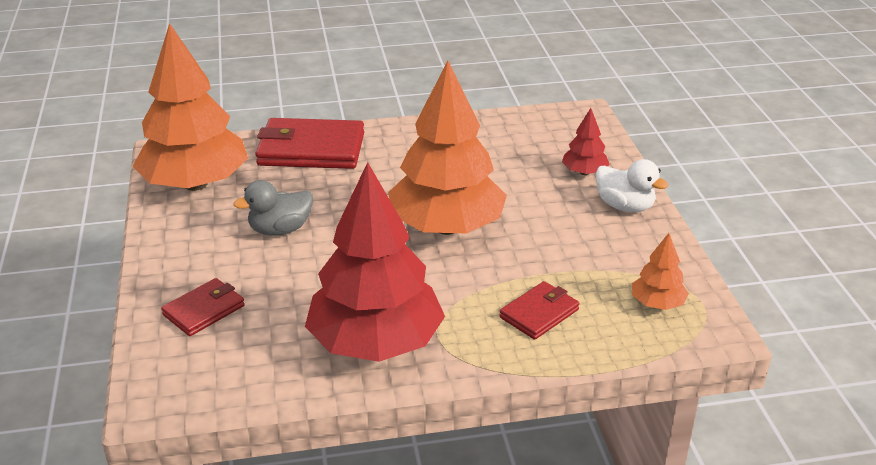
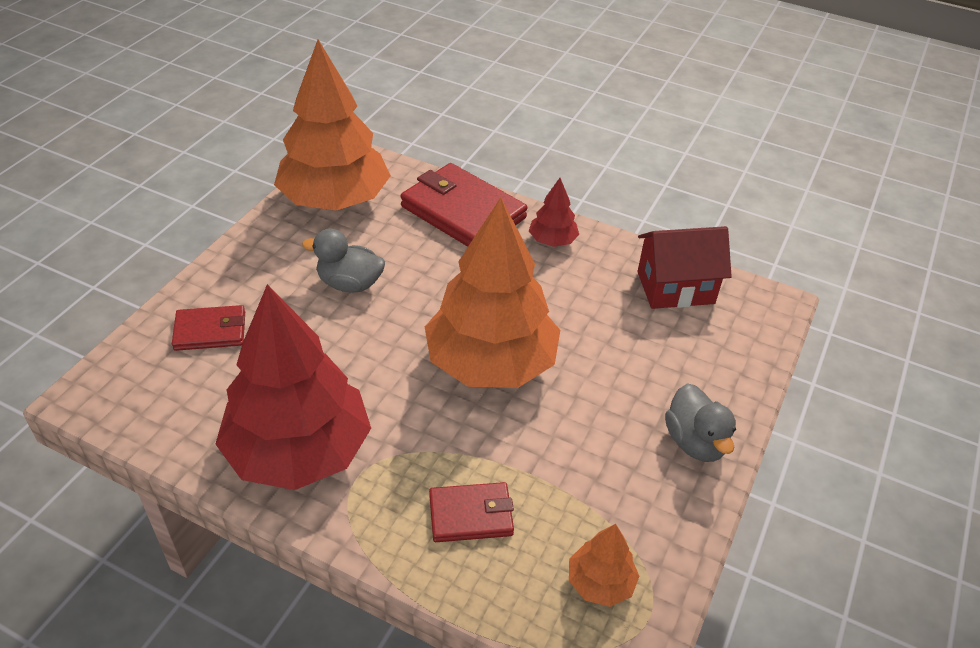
camera: 35 degrees right, 10 degrees up
red tree [562,108,610,175] -> red tree moved to [529,178,579,247]
white duck [596,159,669,212] -> grey duck [665,383,736,462]
none -> red house [637,226,732,309]

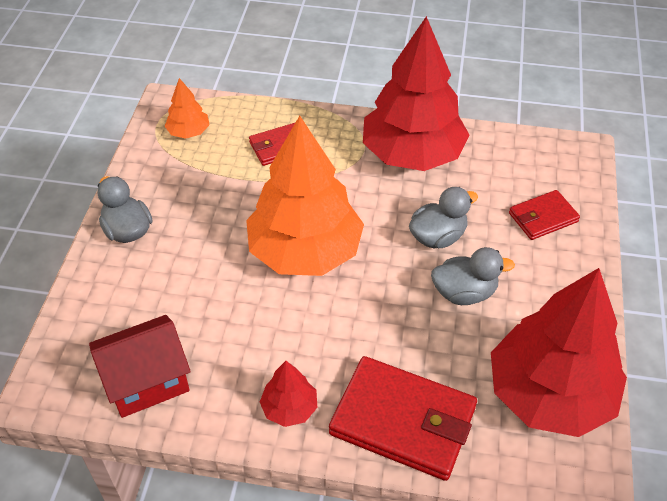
camera: 165 degrees right, 5 degrees up
orange tree [274,39,391,211] -> red tree [491,268,627,437]
none -> grey duck [409,187,478,248]

